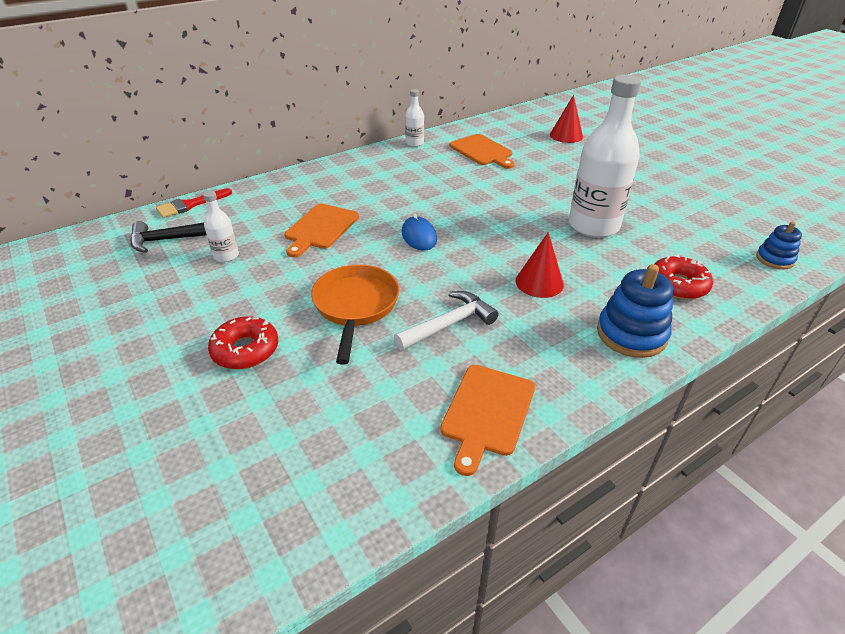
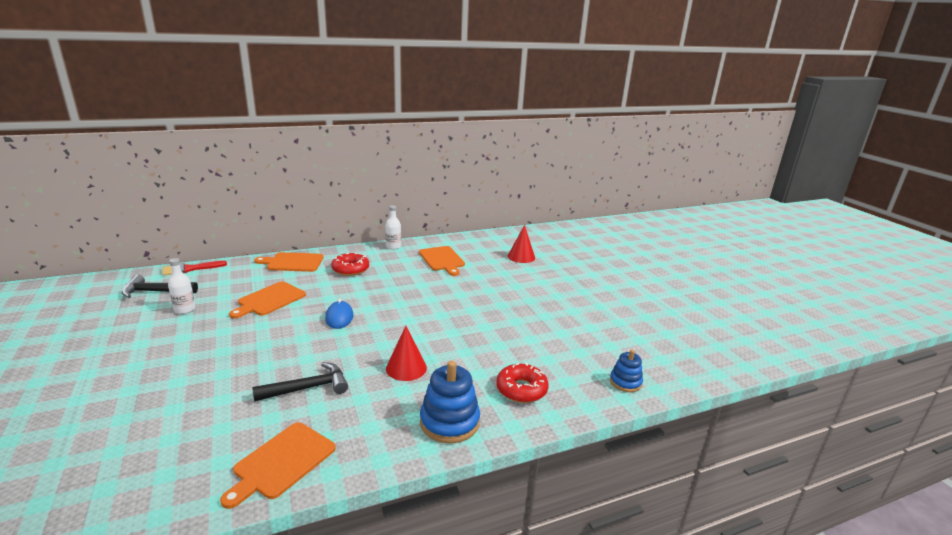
camera: 10 degrees right, 15 degrees down
red donut [208,316,278,369] -> red donut moved to [331,253,369,276]
orange pan [311,264,399,364] -> none
white hammer [394,291,499,351] -> black hammer [252,362,348,402]
white bottle [569,75,641,238] -> none
none -> orange cutting board [254,252,324,272]

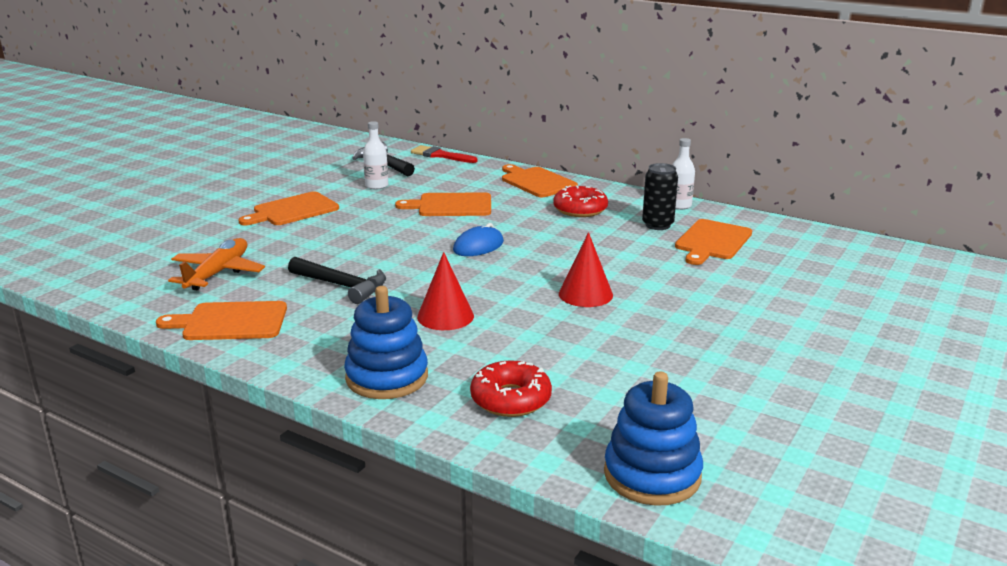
camera: 55 degrees right, 0 degrees up
red cone [508,225,535,263] -> red cone moved to [559,232,613,307]
blue stacking toy [610,350,643,392] -> blue stacking toy [604,372,703,506], size x1.67
none -> orange plane [168,238,265,290]
none -> orange cutting board [238,191,339,226]
none -> black can [642,163,678,230]

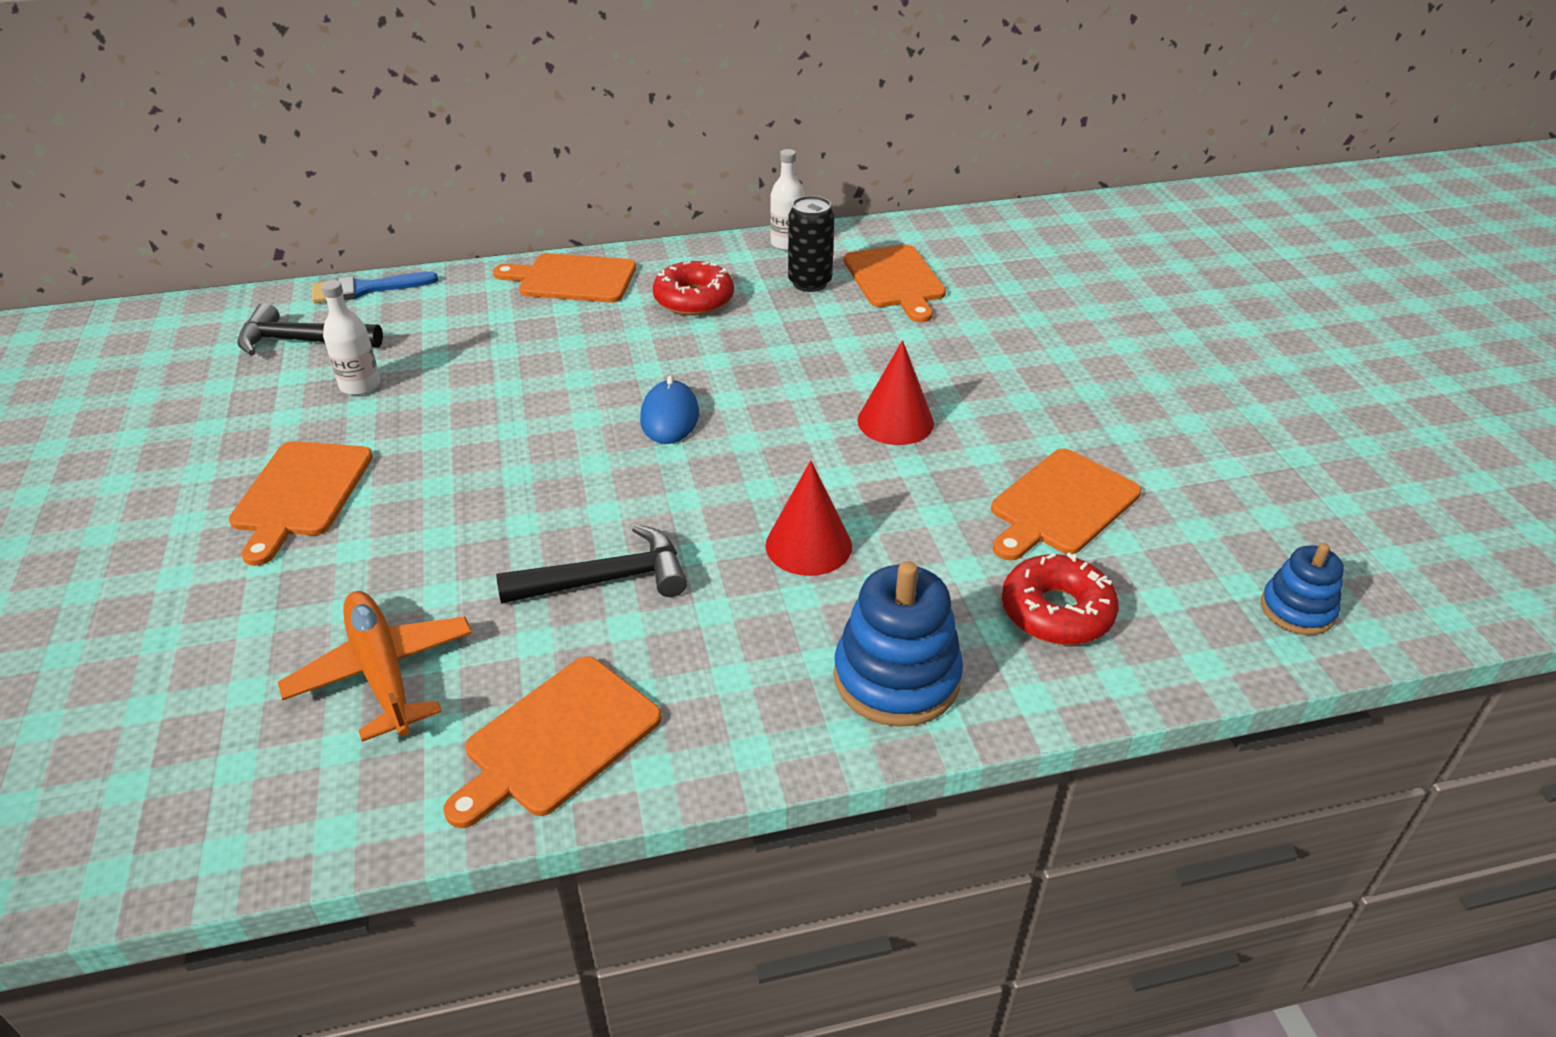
camera: 45 degrees left, 15 degrees up
orange cutting board [395,192,491,216] -> orange cutting board moved to [991,448,1142,561]
red brush [411,145,478,163] -> blue brush [312,272,438,303]
blue stacking toy [604,372,703,506] -> blue stacking toy [1261,543,1344,635], size x0.60

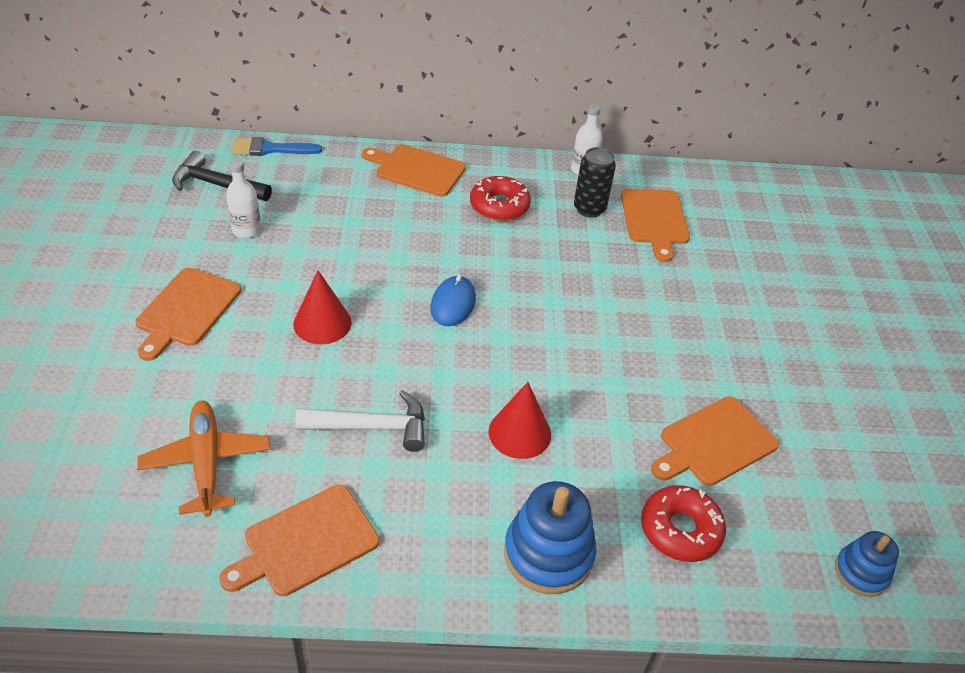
camera: 10 degrees right, 5 degrees up
black hammer [496,524,687,604] -> white hammer [295,390,425,452]
red cone [857,340,934,445] -> red cone moved to [293,270,352,344]

